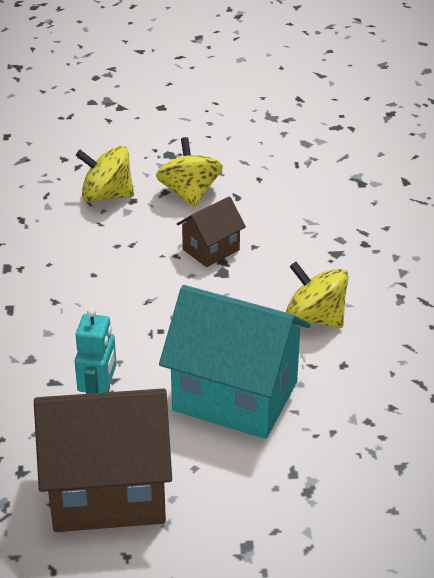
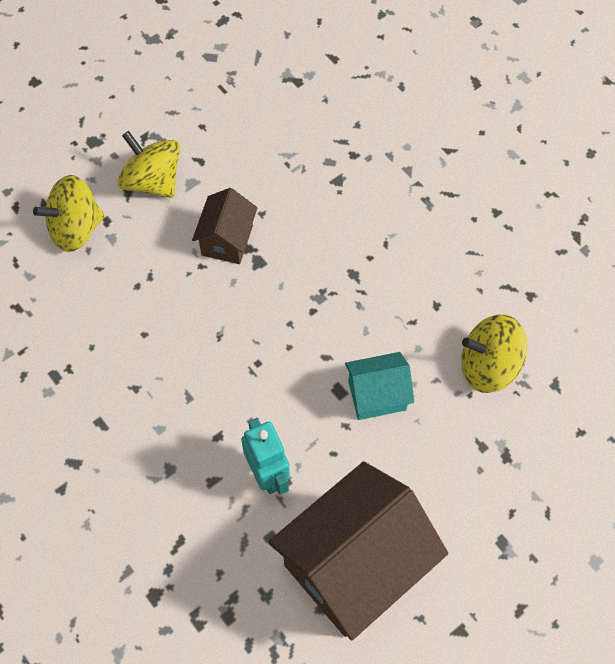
camera: 35 degrees left, 25 degrees up
turquoise house [159,285,311,439] -> turquoise house [345,352,414,420], size x0.50
yellow spinning top [286,262,349,328] -> yellow spinning top moved to [461,314,527,393]

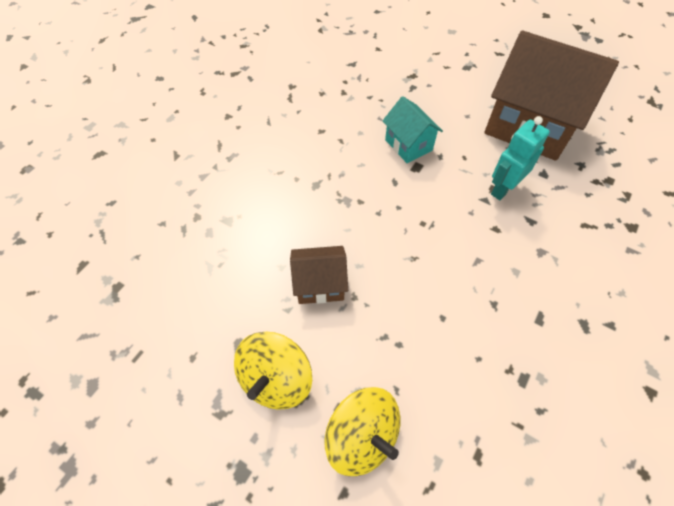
camera: 110 degrees left, 5 degrees down
yellow spinning top [461,314,527,393] -> none

